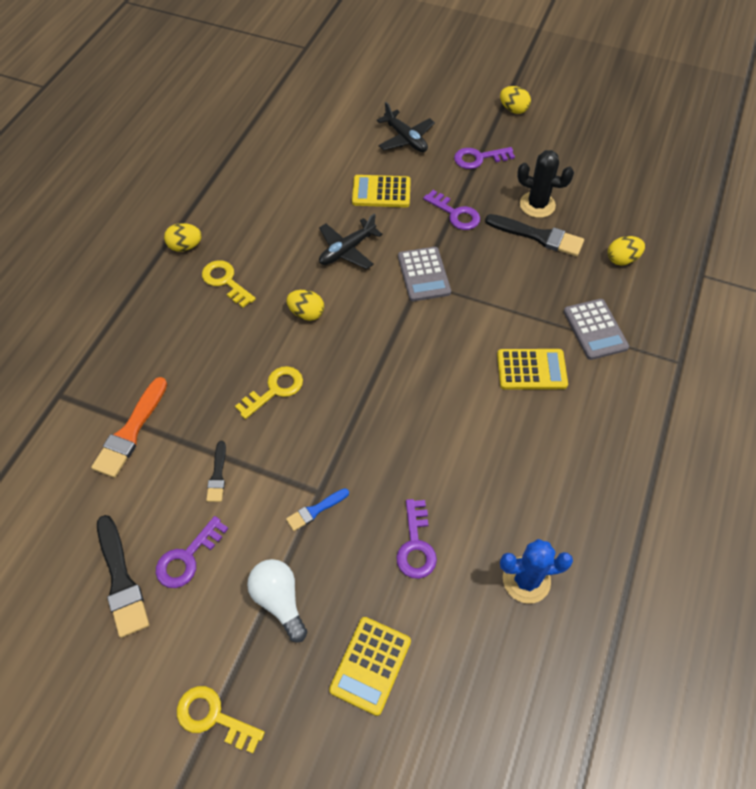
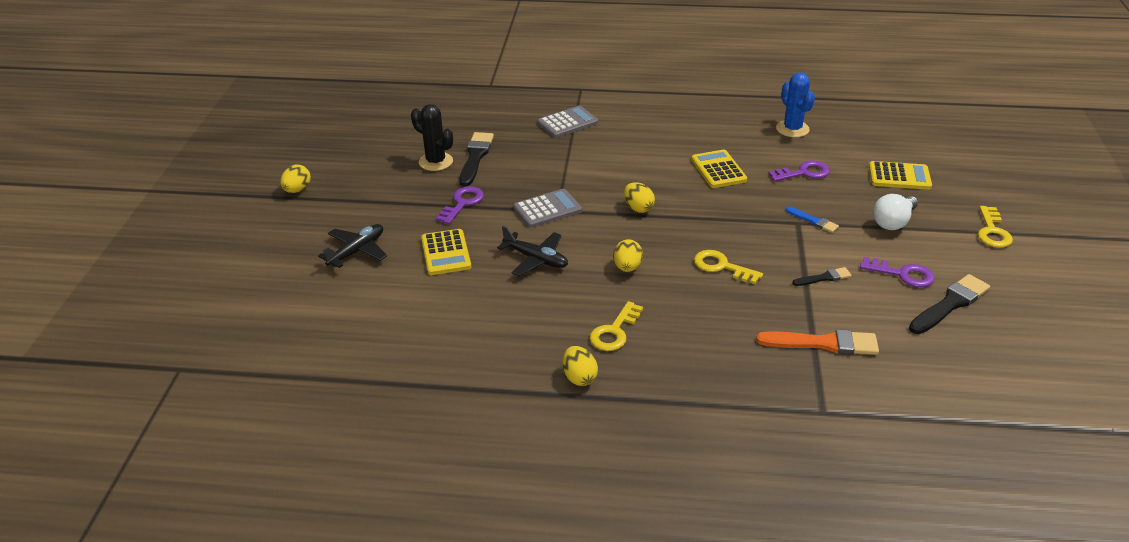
camera: 105 degrees left, 20 degrees down
purple key [454,147,515,169] -> none
yellow calculator [497,349,568,390] -> yellow calculator moved to [691,150,747,188]
black cactus [517,150,574,218] -> black cactus turned 60 degrees counterclockwise [411,104,453,171]
yellow egg [608,236,645,266] -> yellow egg moved to [624,182,655,213]

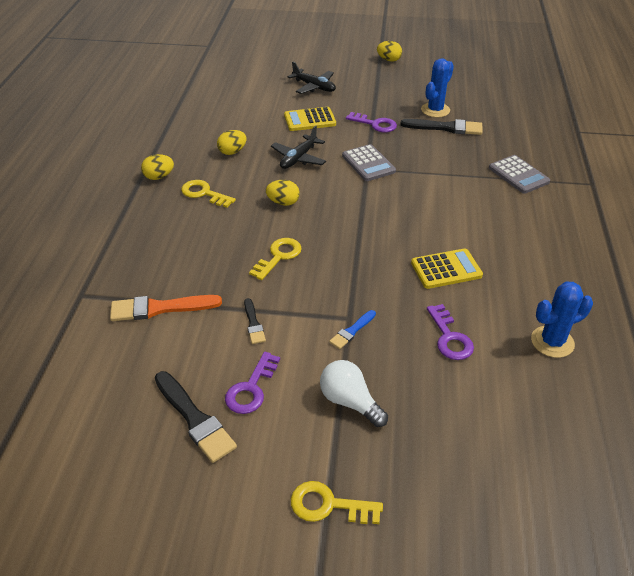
camera: 90 degrees right, 5 degrees up
black cactus [411,104,453,171] -> blue cactus [421,58,454,117]
yellow egg [624,182,655,213] -> yellow egg moved to [217,130,247,155]
orange brush [756,329,879,355] -> orange brush turned 75 degrees clockwise [110,295,222,321]
yellow calculator [869,161,932,190] -> none

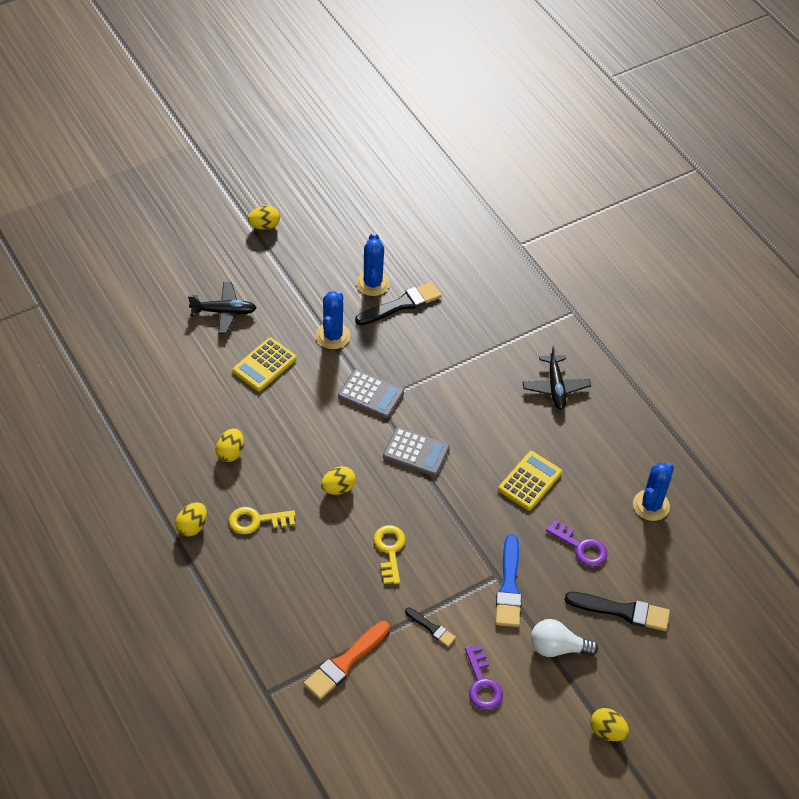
camera: 40 degrees left, 10 degrees up
black brush [155,371,237,463] -> black brush moved to [565,592,670,631]
black plane [271,125,326,169] -> black plane moved to [523,345,591,410]
yellow key [291,481,383,524] -> yellow egg [590,708,629,741]
blue brush [329,310,376,349] -> blue brush [496,534,522,627], size x1.80
purple key [346,112,397,132] -> blue cactus [316,291,350,349]
grey calculator [489,155,550,194] -> grey calculator moved to [383,427,450,476]

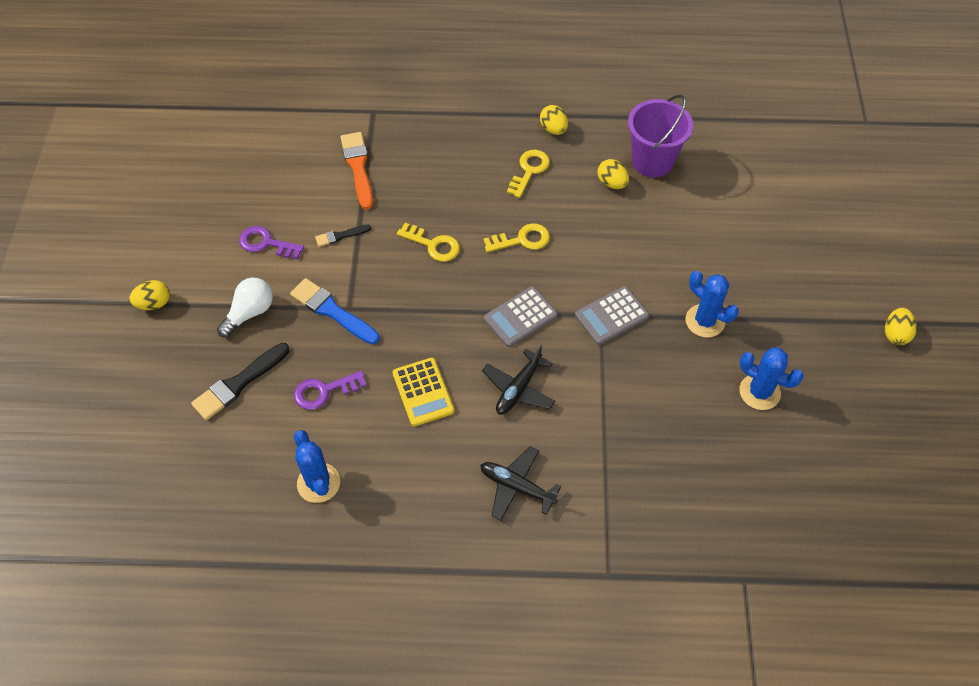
camera: 125 degrees right, 5 degrees up
black plane [188,282,256,334] -> black plane moved to [482,345,555,415]
yellow calculator [232,338,297,391] -> none
yellow egg [321,466,356,495] -> yellow key [484,223,550,252]
black brush [355,282,441,325] -> none
none -> purple bucket [628,95,693,177]

